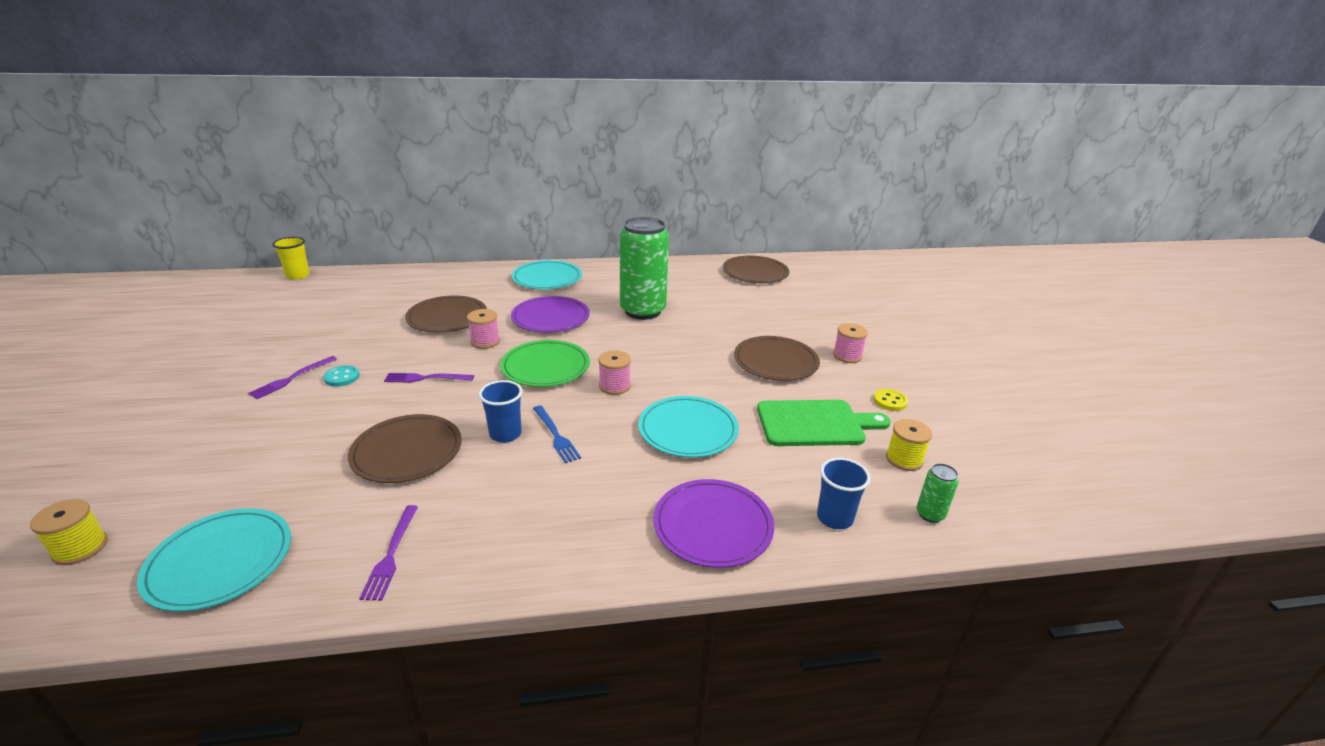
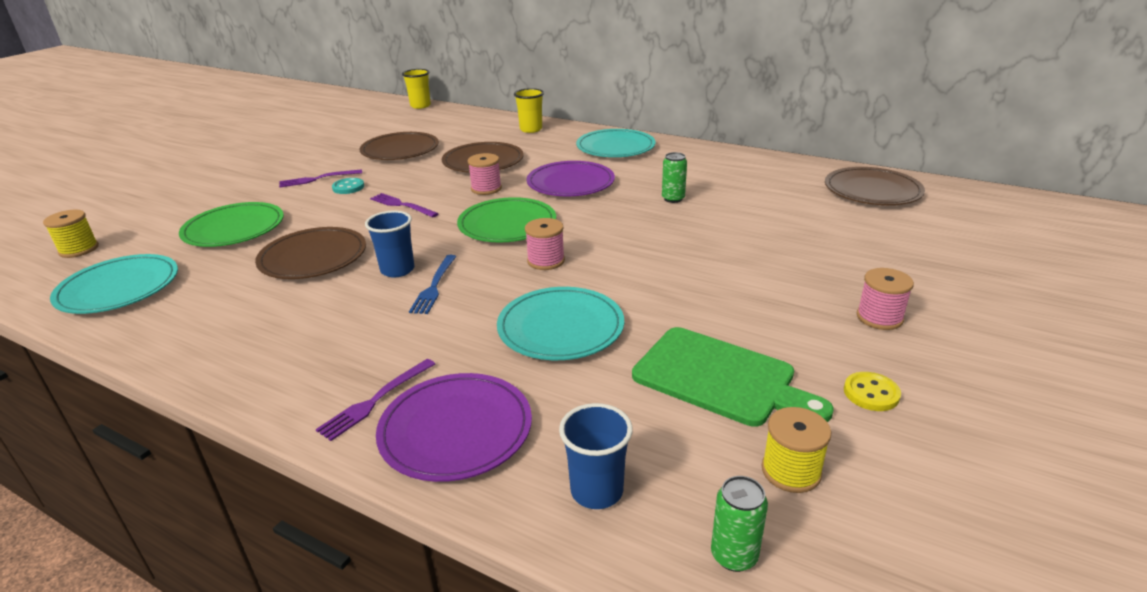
camera: 40 degrees right, 0 degrees up
purple fork [359,505,418,600] -> purple fork moved to [316,359,435,441]
green can [620,217,669,320] -> green can [662,152,687,203], size x0.40
brown plate [734,336,820,381] -> brown plate moved to [360,132,439,160]
none -> green plate [179,202,284,247]
none -> yellow cup [514,88,544,133]

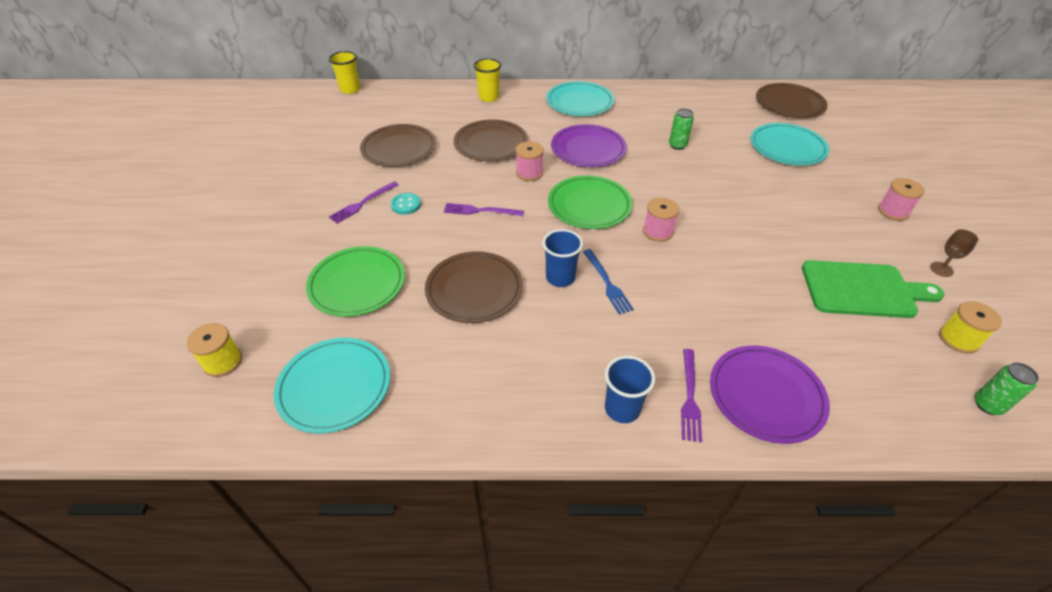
camera: 30 degrees left, 15 degrees up
turquoise plate [497,287,624,360] -> turquoise plate moved to [750,123,829,166]
blue cup [559,403,633,509] -> blue cup moved to [605,356,655,423]
yellow button [844,372,901,411] -> brown goblet [930,229,978,277]

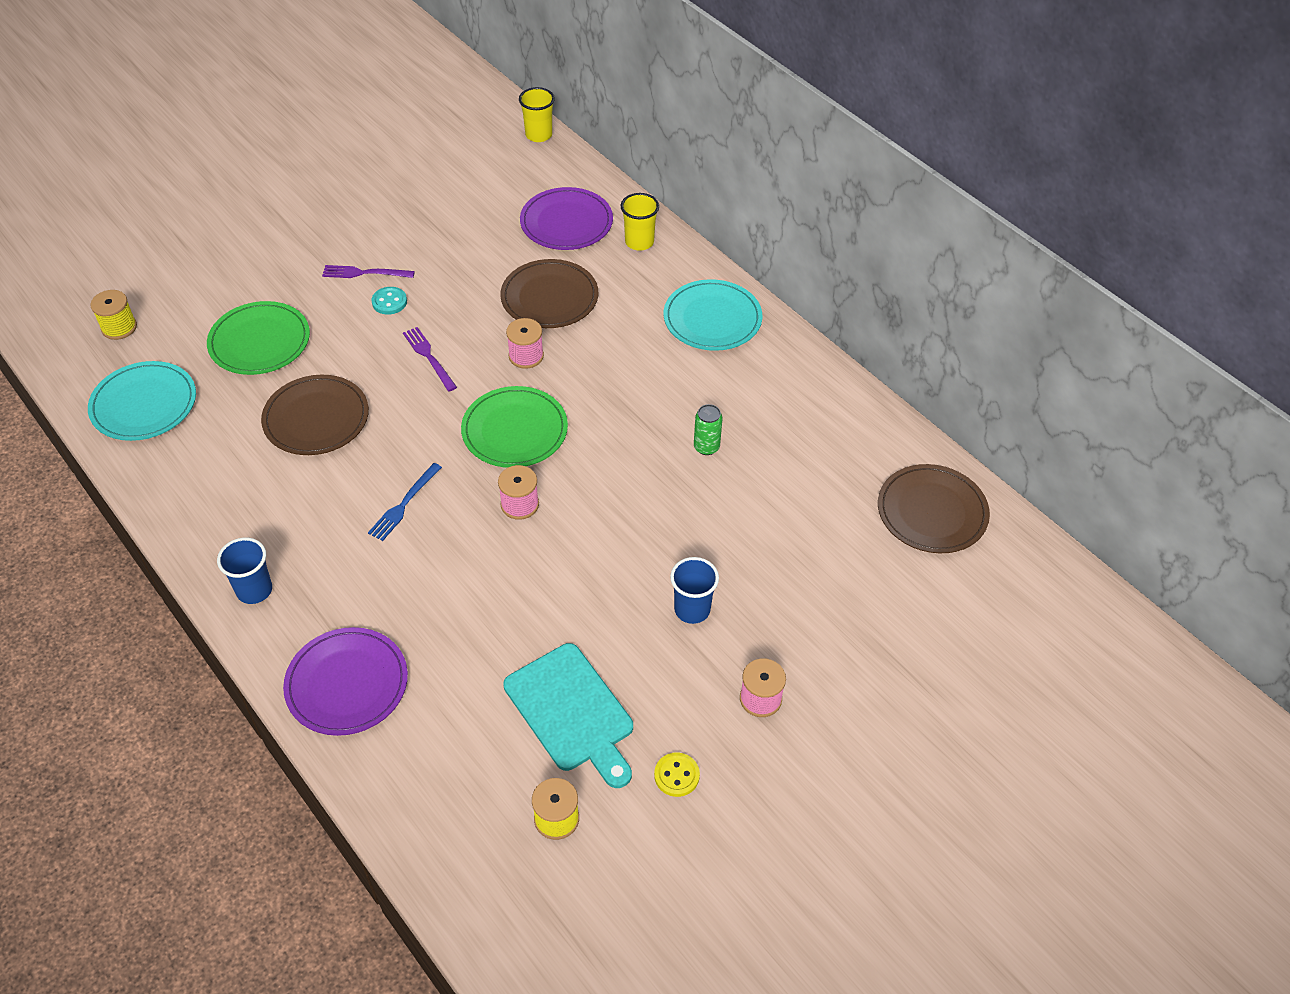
camera: 50 degrees right, 5 degrees up
brown plate [360,124,436,167] -> none
blue cup [542,229,583,287] -> blue cup moved to [670,557,719,624]
purple plate [551,124,627,167] -> purple plate moved to [520,187,613,250]
purple fork [681,349,702,442] -> none
turquoise plate [750,123,829,166] -> none
green cutting board [802,260,944,318] -> turquoise cutting board [503,643,633,788]
brown goblet [930,229,978,277] -> yellow button [654,753,700,797]
green can [975,362,1039,415] -> none

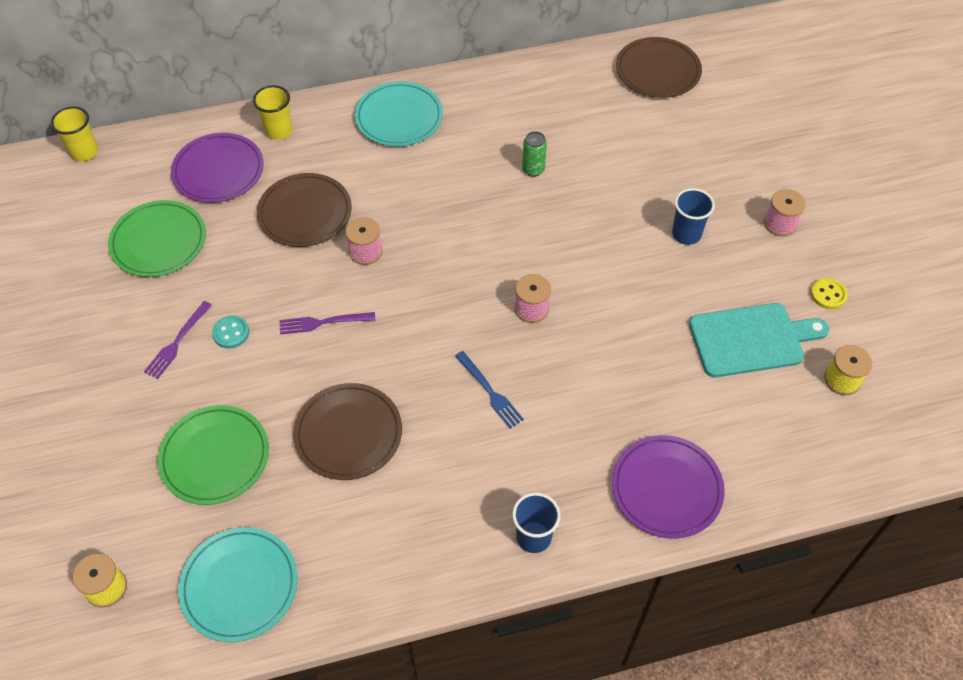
camera: 65 degrees left, 5 degrees up
green plate [461,386,568,468] -> green plate moved to [108,200,206,277]

